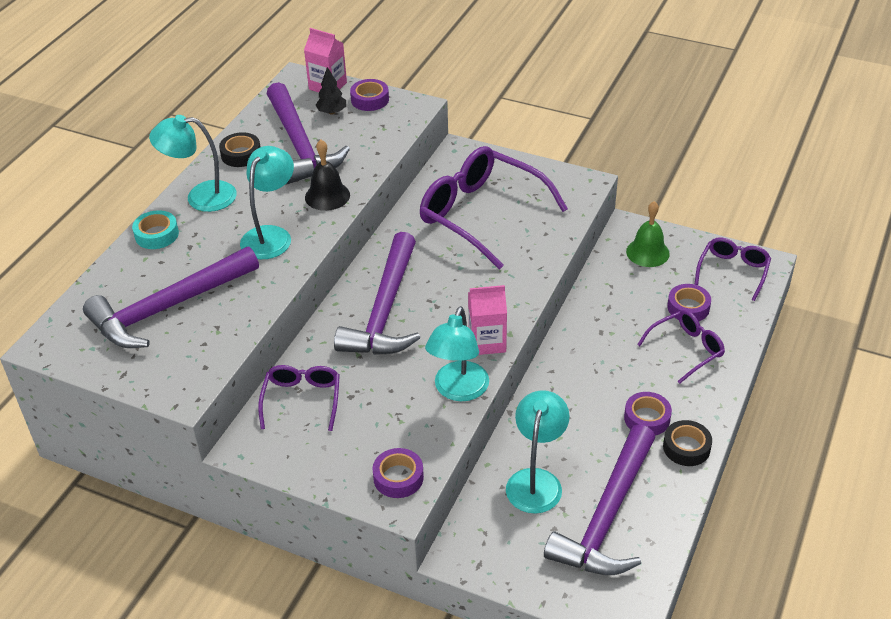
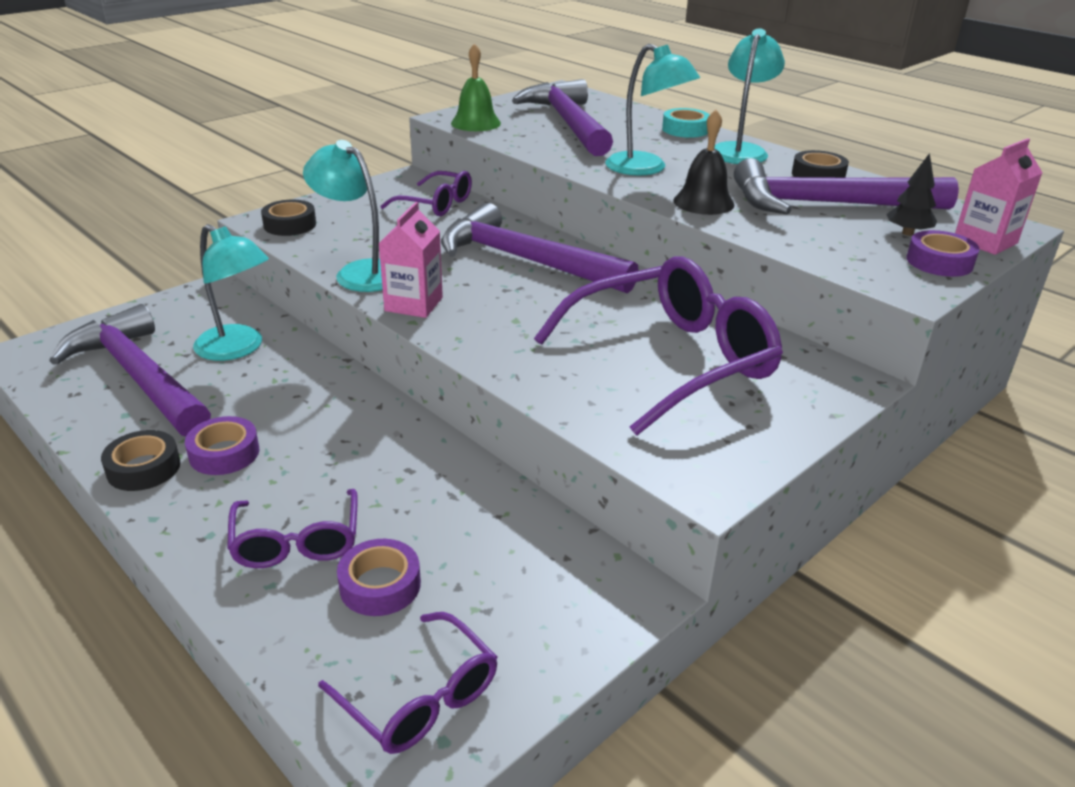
camera: 110 degrees right, 10 degrees down
purple tape [372,448,424,498] -> black tape [261,200,316,236]
green bell [626,201,670,267] -> green bell moved to [451,43,501,131]

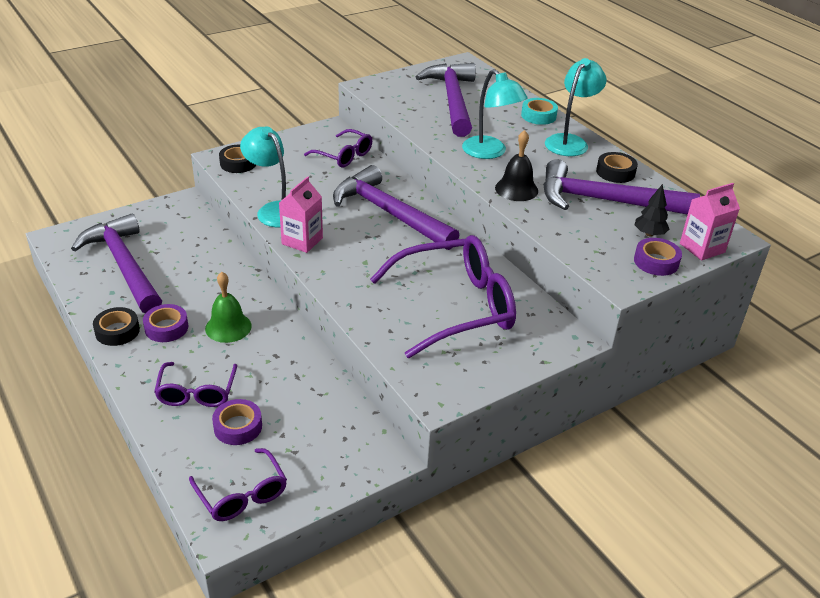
camera: 10 degrees right, 5 degrees up
turquoise lamp [193,224,269,361] -> none
green bell [451,43,501,131] -> green bell moved to [205,272,252,343]

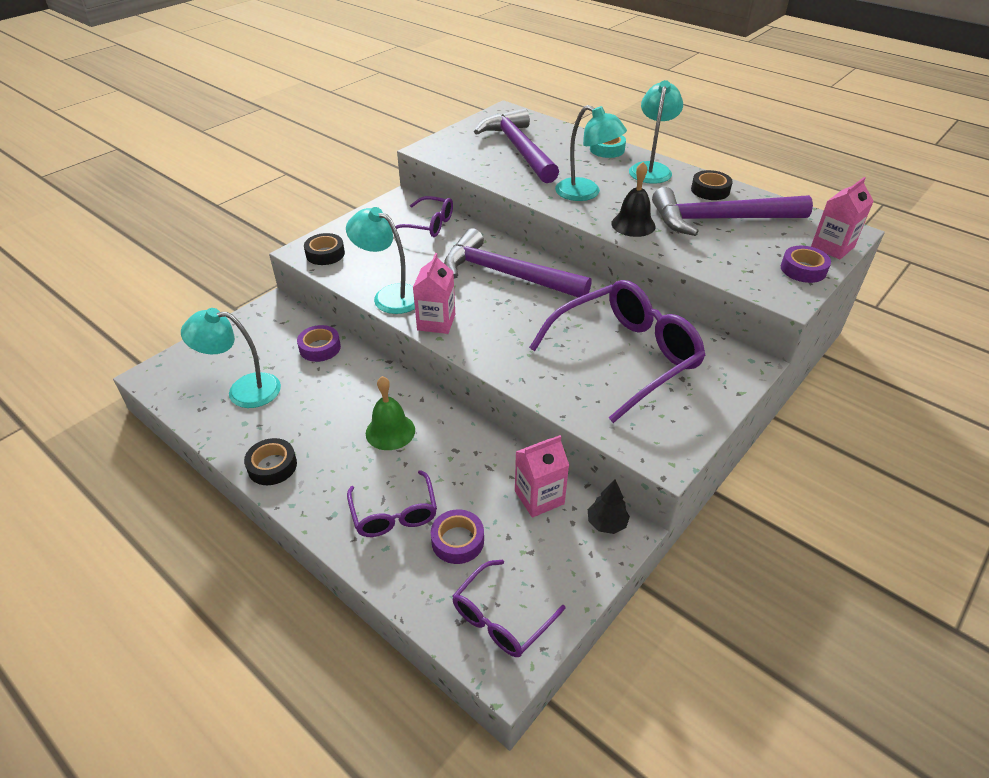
camera: 15 degrees left, 5 degrees up
purple hammer [71,213,162,313] -> turquoise lamp [181,308,281,408]
purple tape [143,304,188,342] -> purple tape moved to [297,325,341,362]
purple glasses [189,448,287,521] -> purple glasses turned 90 degrees clockwise [452,560,566,657]
black tree [635,184,669,237] -> black tree moved to [588,479,630,534]
none -> pink carton [515,435,569,518]

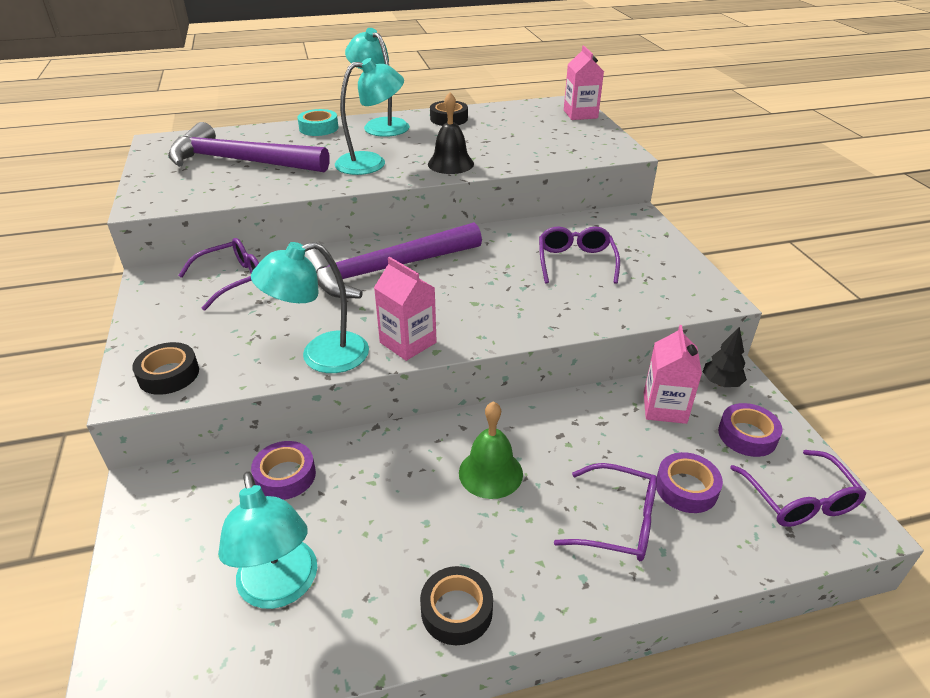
camera: 55 degrees left, 5 degrees down
turquoise lamp [181,308,281,408] -> turquoise lamp turned 60 degrees counterclockwise [218,471,317,609]
purple glasses [529,280,706,423] -> purple glasses [539,226,620,284], size x0.53
purple hammer [652,187,813,236] -> none
purple tape [781,246,831,283] -> purple tape moved to [718,403,783,457]

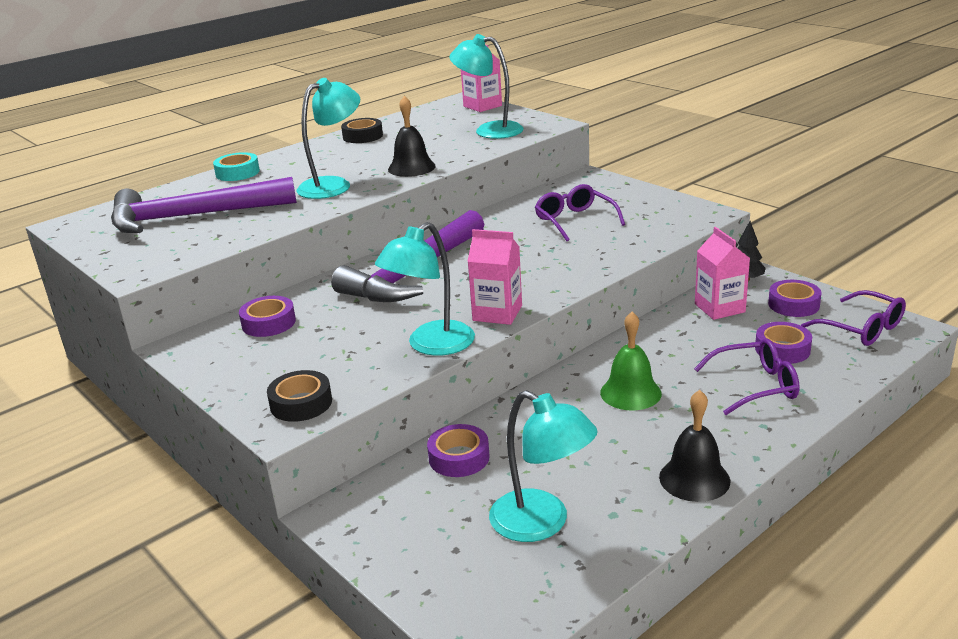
camera: 25 degrees left, 10 degrees down
purple glasses [178,238,259,310] -> purple tape [239,296,296,337]
turquoise lamp [345,28,409,137] -> turquoise lamp moved to [449,34,523,139]
black tape [420,566,493,645] -> black bell [659,390,730,502]

